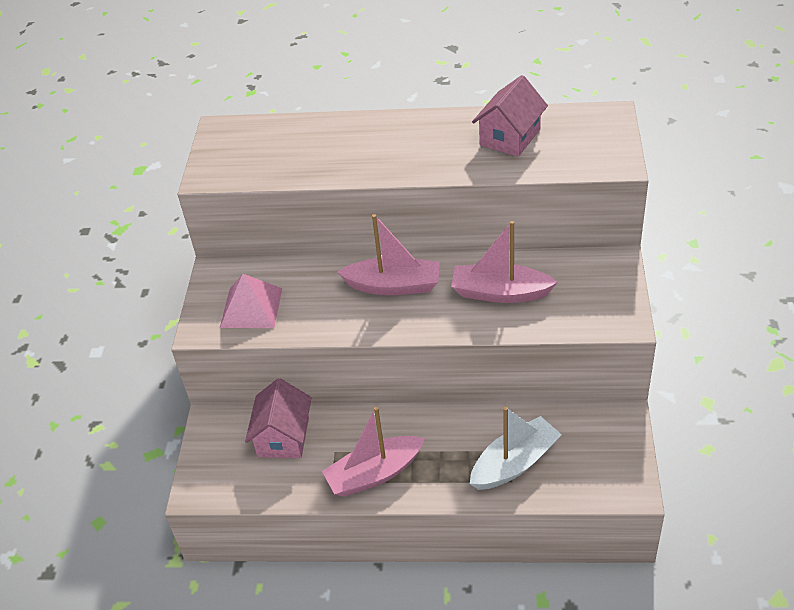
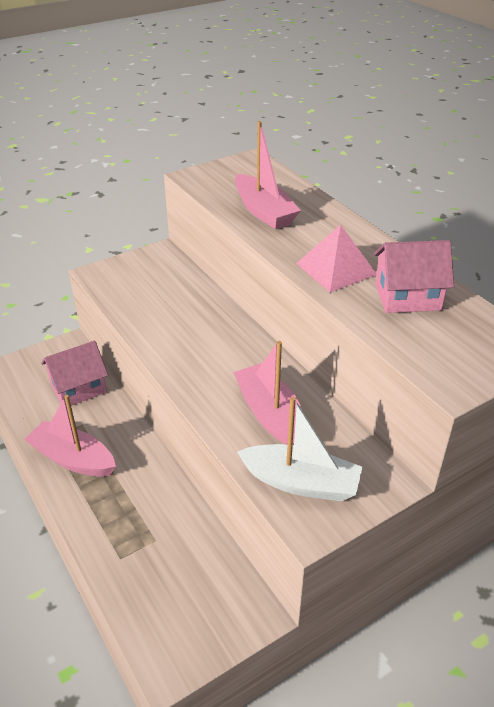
camera: 50 degrees right, 5 degrees down
pink pyramid [220,274,283,328] -> pink pyramid moved to [296,225,376,292]
pink boat [338,214,440,295] -> pink boat moved to [235,121,301,229]
white boat [470,407,562,490] -> white boat moved to [237,397,363,502]

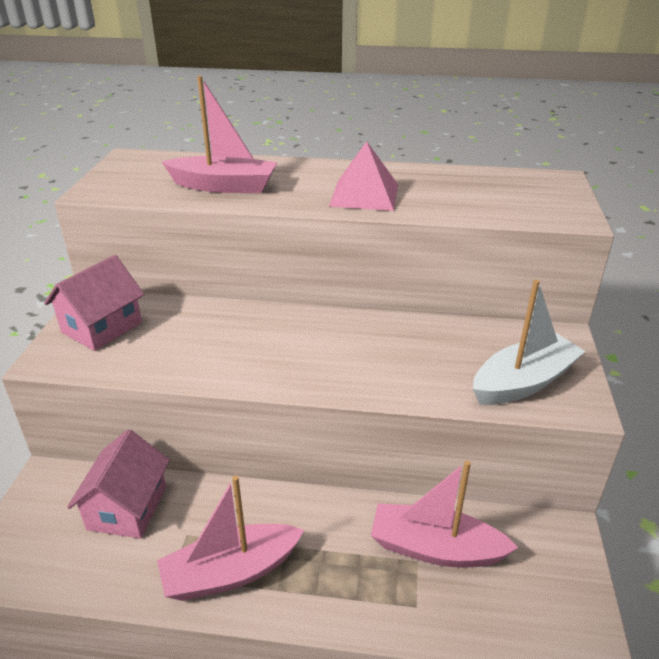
camera: 50 degrees left, 5 degrees down
pink boat [233,341,302,445] -> pink boat moved to [371,461,519,568]
pink house [374,240,454,313] -> pink house moved to [44,255,144,351]

